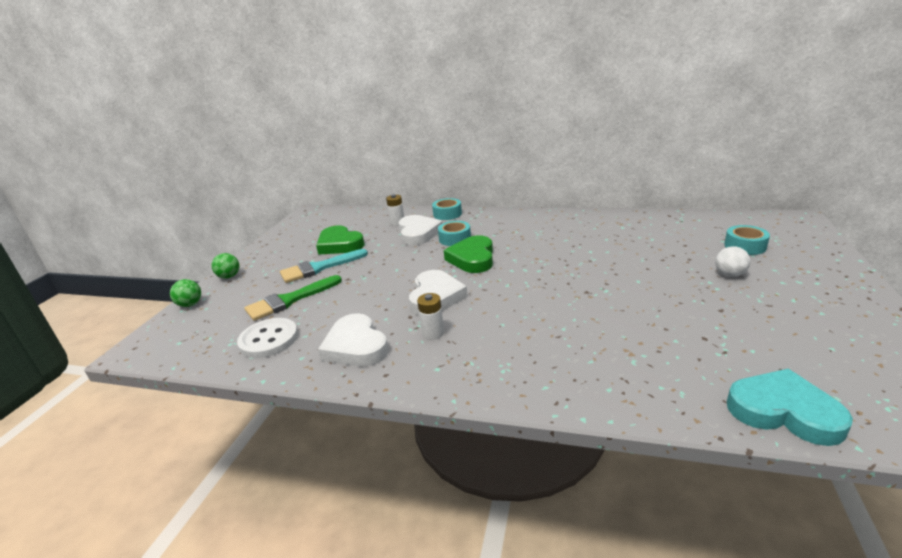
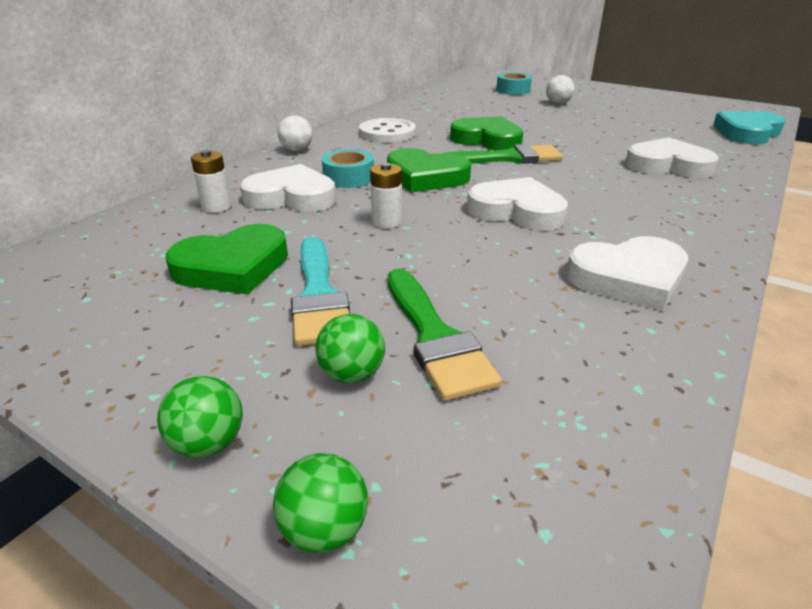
camera: 75 degrees left, 5 degrees up
white button [237,318,298,358] -> white button moved to [359,118,416,143]
white battery [417,293,444,340] -> white battery moved to [370,162,402,228]
turquoise tape [432,198,462,220] -> none
none -> white ball [278,115,313,151]
none -> green ball [315,314,385,383]
none -> green brush [441,144,563,164]
none -> green heart [450,116,523,150]
none -> white heart [625,137,719,178]

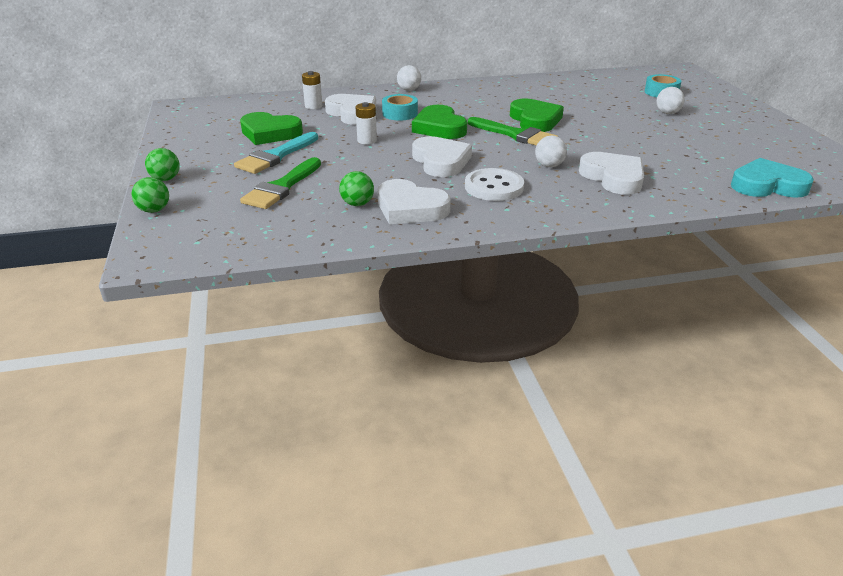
camera: 45 degrees right, 0 degrees up
green ball [315,314,385,383] -> green ball moved to [339,171,374,206]
white button [359,118,416,143] -> white button moved to [465,168,524,201]
none -> white ball [535,136,567,167]

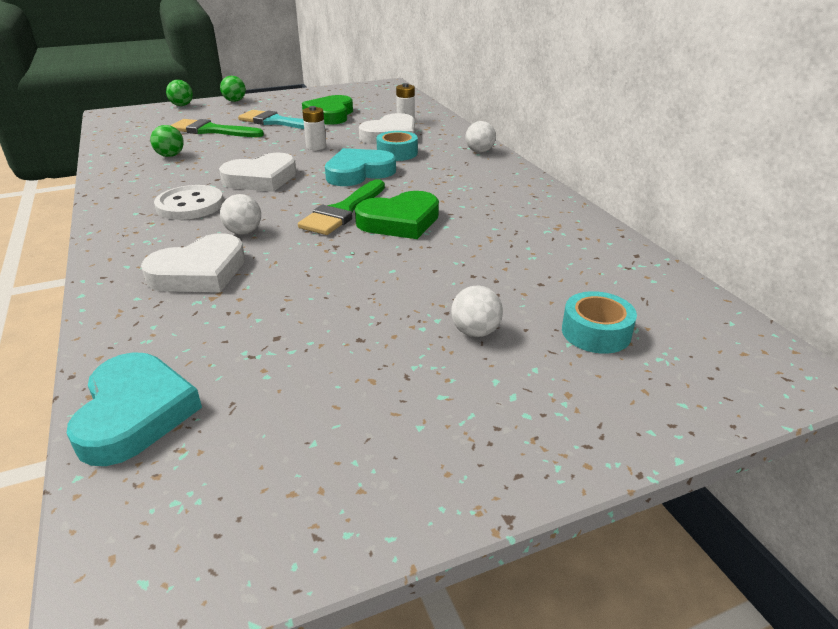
camera: 80 degrees right, 0 degrees up
white heart [377,179,450,224] -> none
green heart [412,105,467,139] -> turquoise heart [325,148,396,186]

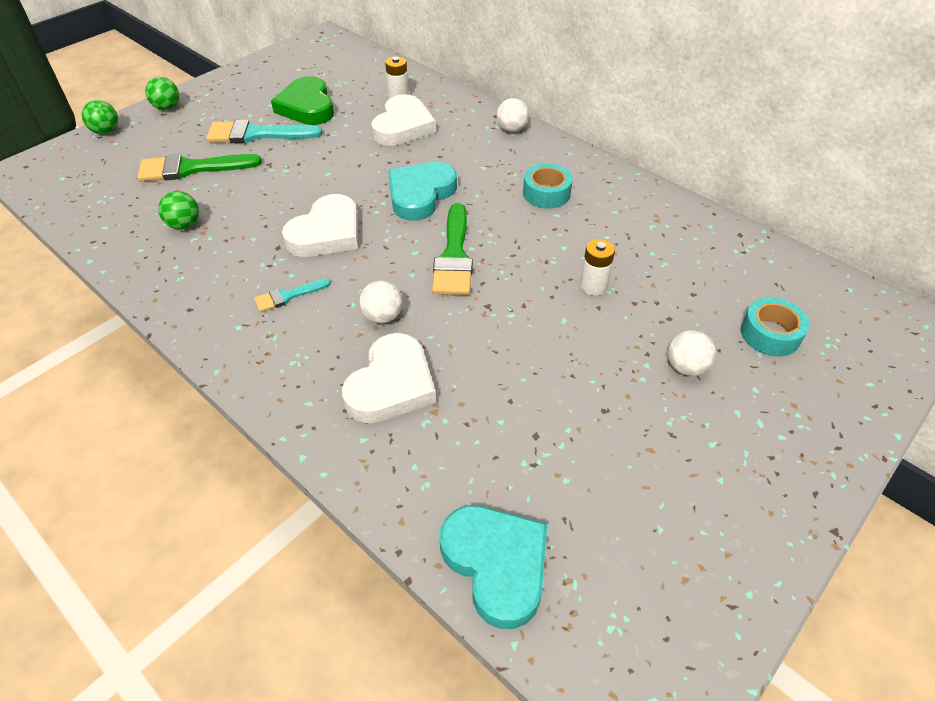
camera: 25 degrees left, 15 degrees up
white button [154,185,224,220] -> turquoise brush [254,278,331,312]
white battery [302,106,326,150] -> white battery moved to [580,239,615,296]
green heart [355,191,439,239] -> none
turquoise tape [376,131,418,161] -> turquoise tape moved to [523,164,573,209]

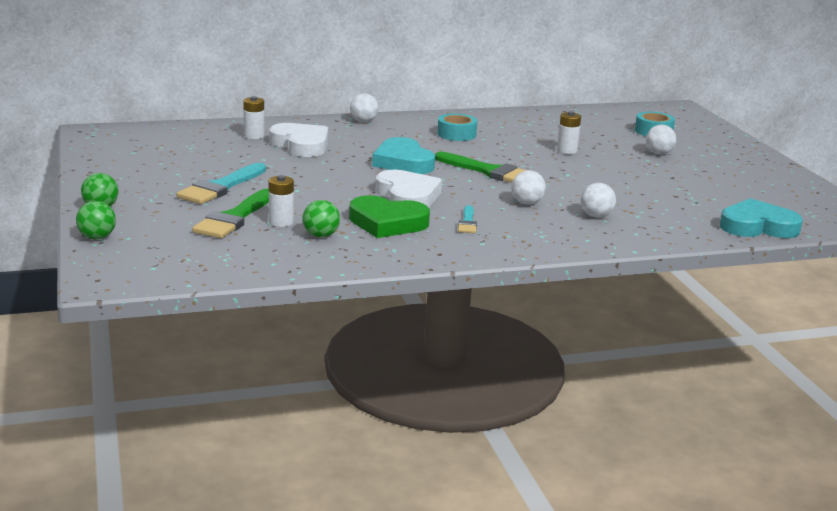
camera: 60 degrees left, 25 degrees down
green heart [271,76,334,125] -> green heart moved to [349,195,430,238]
white heart [342,333,436,423] -> white ball [581,183,616,218]
none -> white battery [269,175,294,227]

